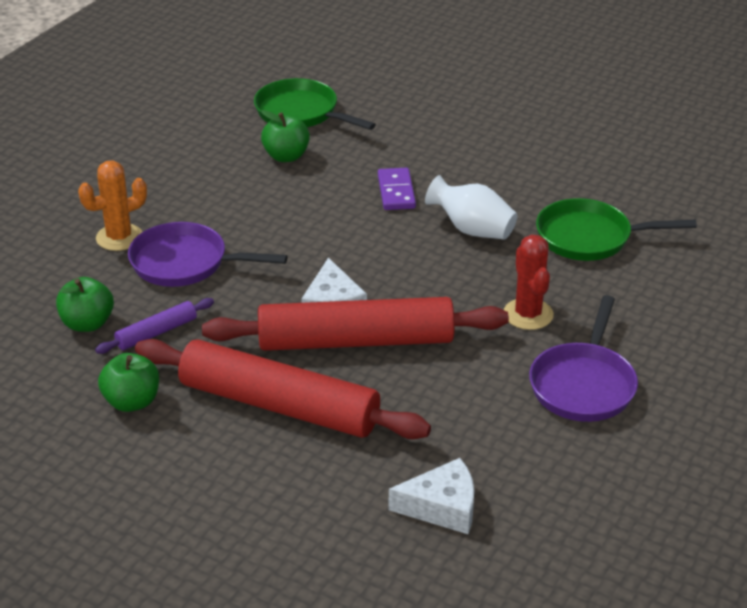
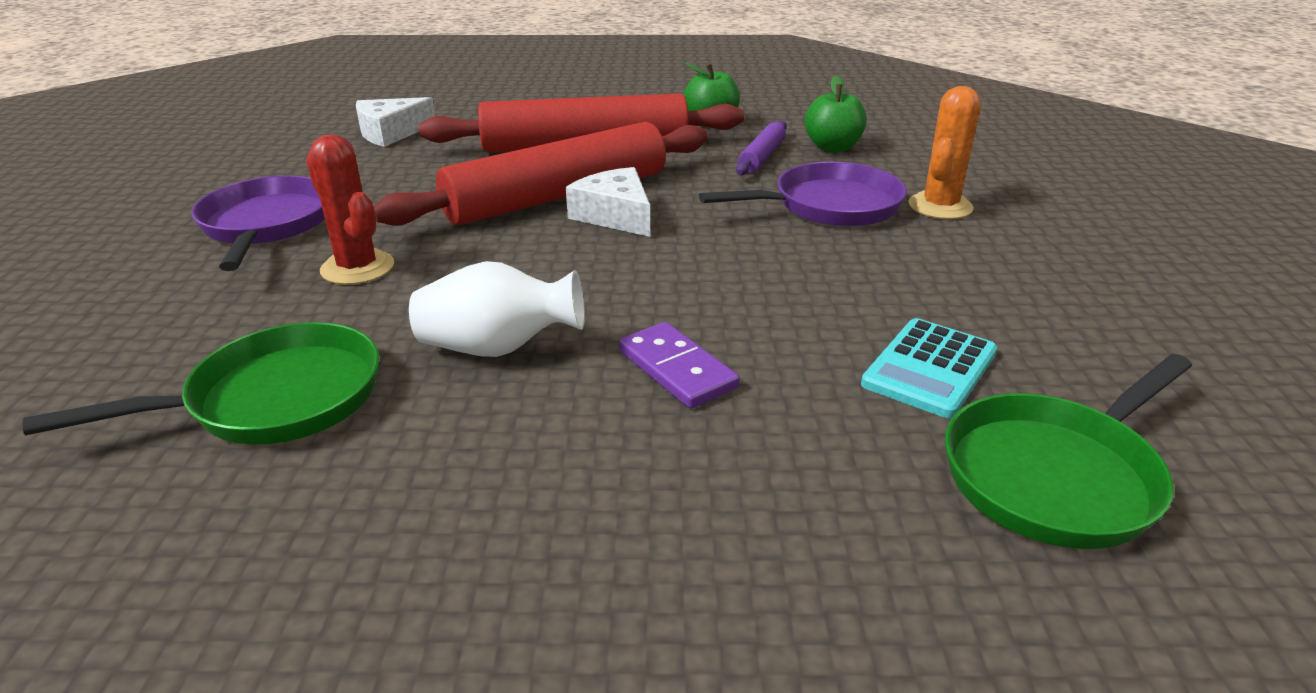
camera: 150 degrees right, 5 degrees down
green pan [254,78,376,130] -> green pan turned 135 degrees clockwise [945,354,1192,549]
green apple [261,110,310,162] -> turquoise calculator [861,318,997,418]

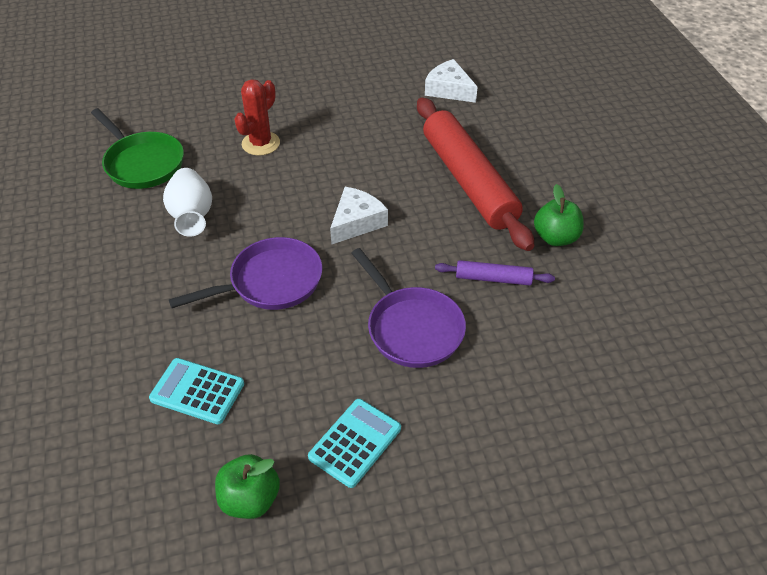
camera: 75 degrees right, 15 degrees up
purple pan [191,176,325,271] -> purple pan moved to [169,237,322,310]
red rolling pin [373,122,708,226] -> none
purple domino [619,322,740,409] -> none
green apple [805,75,867,152] -> green apple moved to [215,454,280,519]
orange cactus [908,86,981,219] -> none
green pan [945,354,1192,549] -> none
none -> turquoise calculator [308,399,401,488]

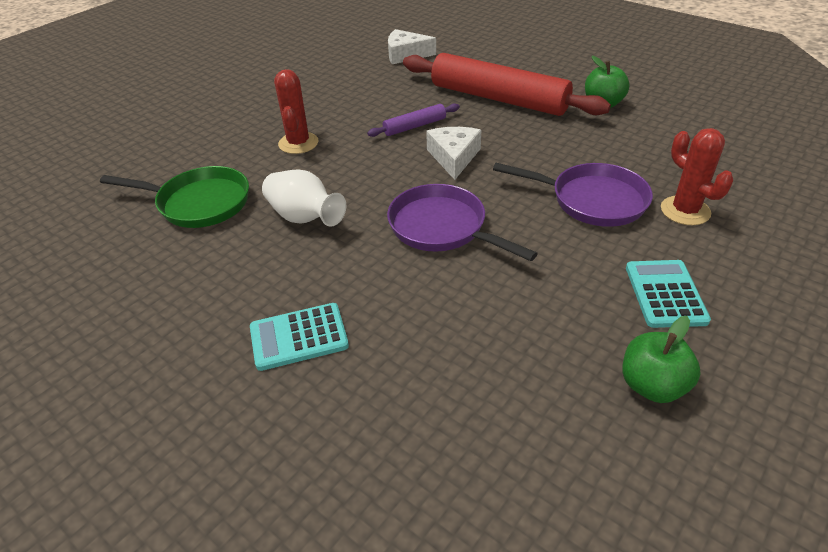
camera: 35 degrees left, 5 degrees down
turquoise calculator [149,358,244,424] -> turquoise calculator moved to [250,303,349,371]
purple pan [169,237,322,310] -> purple pan turned 75 degrees counterclockwise [387,184,538,261]
purple rolling pin [435,260,555,286] -> purple rolling pin moved to [367,103,460,137]
none -> red cactus [661,128,733,225]

